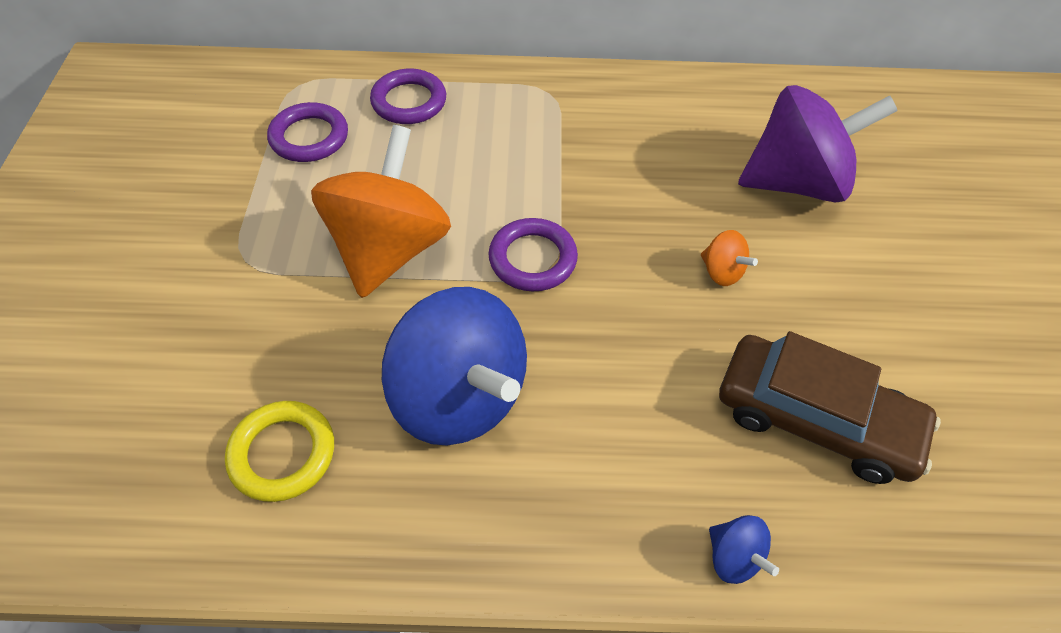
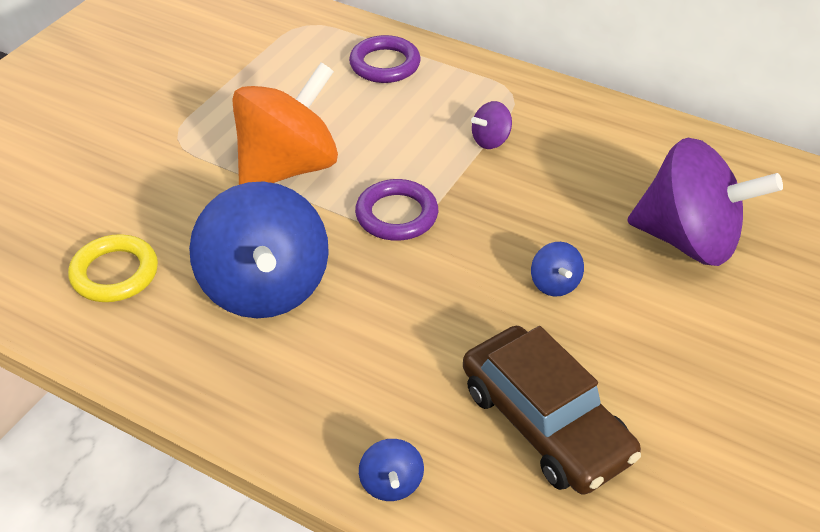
camera: 30 degrees right, 10 degrees down
purple ring [267,102,348,162] -> none
orange spinning top [701,230,758,286] -> blue spinning top [531,242,584,297]
none -> purple spinning top [471,101,512,149]

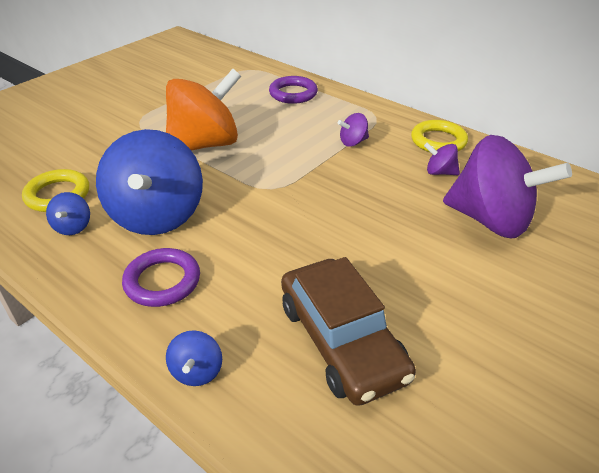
camera: 10 degrees right, 5 degrees down
purple ring [355,179,438,241] -> purple ring moved to [122,248,200,307]
blue spinning top [531,242,584,297] -> blue spinning top moved to [46,192,90,235]
none -> yellow ring [411,120,468,152]
none -> purple spinning top [424,143,460,175]

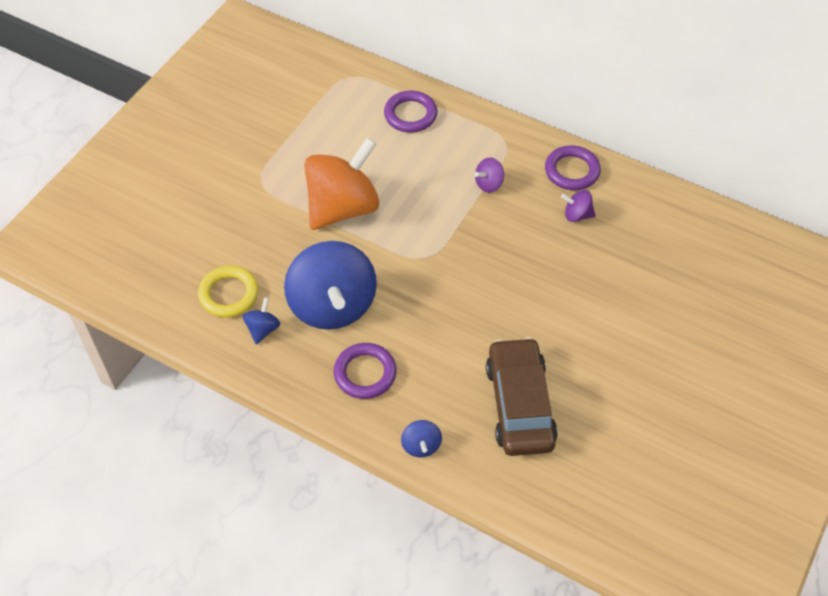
camera: 10 degrees left, 15 degrees up
blue spinning top [46,192,90,235] -> blue spinning top turned 150 degrees counterclockwise [243,297,280,344]
brown car [281,257,416,406] -> brown car turned 150 degrees counterclockwise [486,337,558,456]
yellow ring [411,120,468,152] -> purple ring [545,145,601,190]
purple spinning top [443,135,572,238] -> none

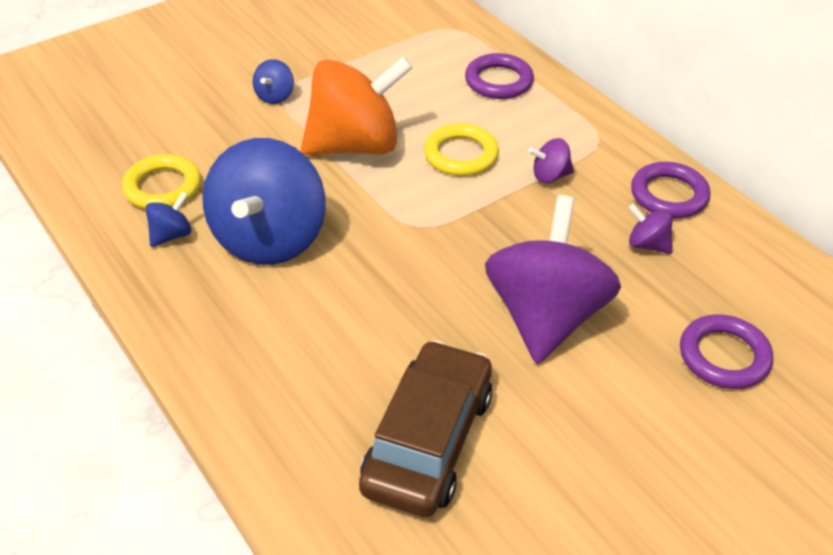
camera: 25 degrees right, 10 degrees down
purple ring [334,343,397,399] -> purple ring moved to [680,314,773,389]
blue spinning top [401,420,442,458] -> blue spinning top moved to [253,59,294,104]
none -> yellow ring [424,123,499,176]
none -> purple spinning top [485,195,621,364]

